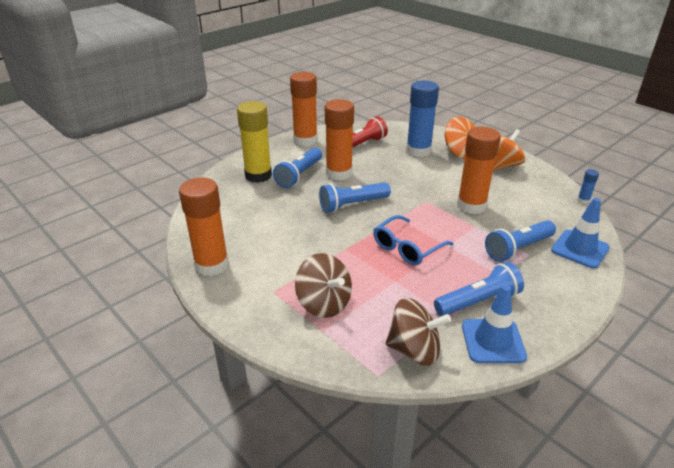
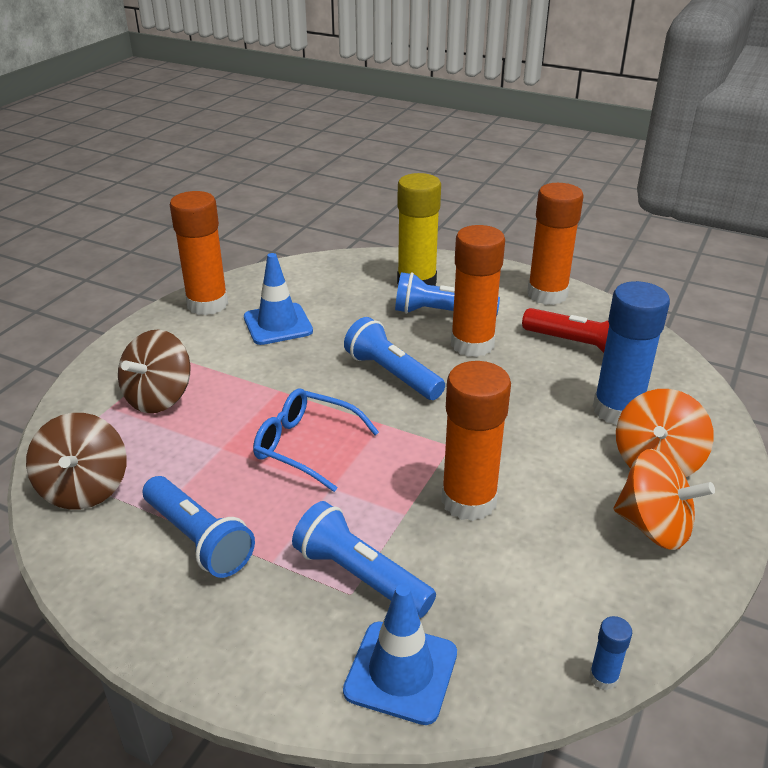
camera: 70 degrees right, 0 degrees up
blue traffic cone [462,285,527,363] -> blue traffic cone moved to [244,253,313,345]

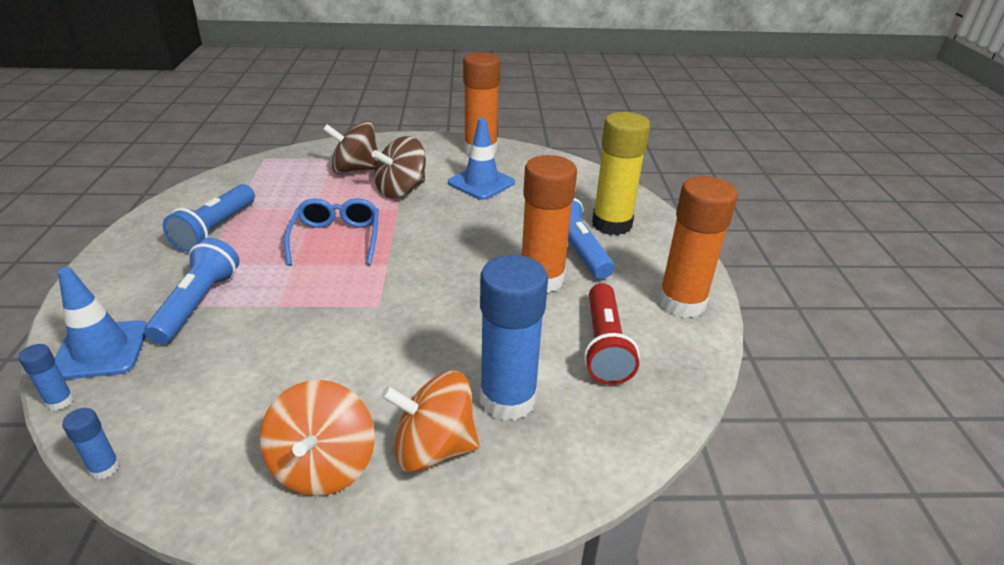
camera: 60 degrees right, 0 degrees up
brown spinning top [26,413,127,510] -> brown spinning top moved to [372,136,426,199]
blue flashlight [344,317,445,400] -> none
orange glue stick [441,361,511,521] -> none
none -> blue glue stick [18,344,74,411]

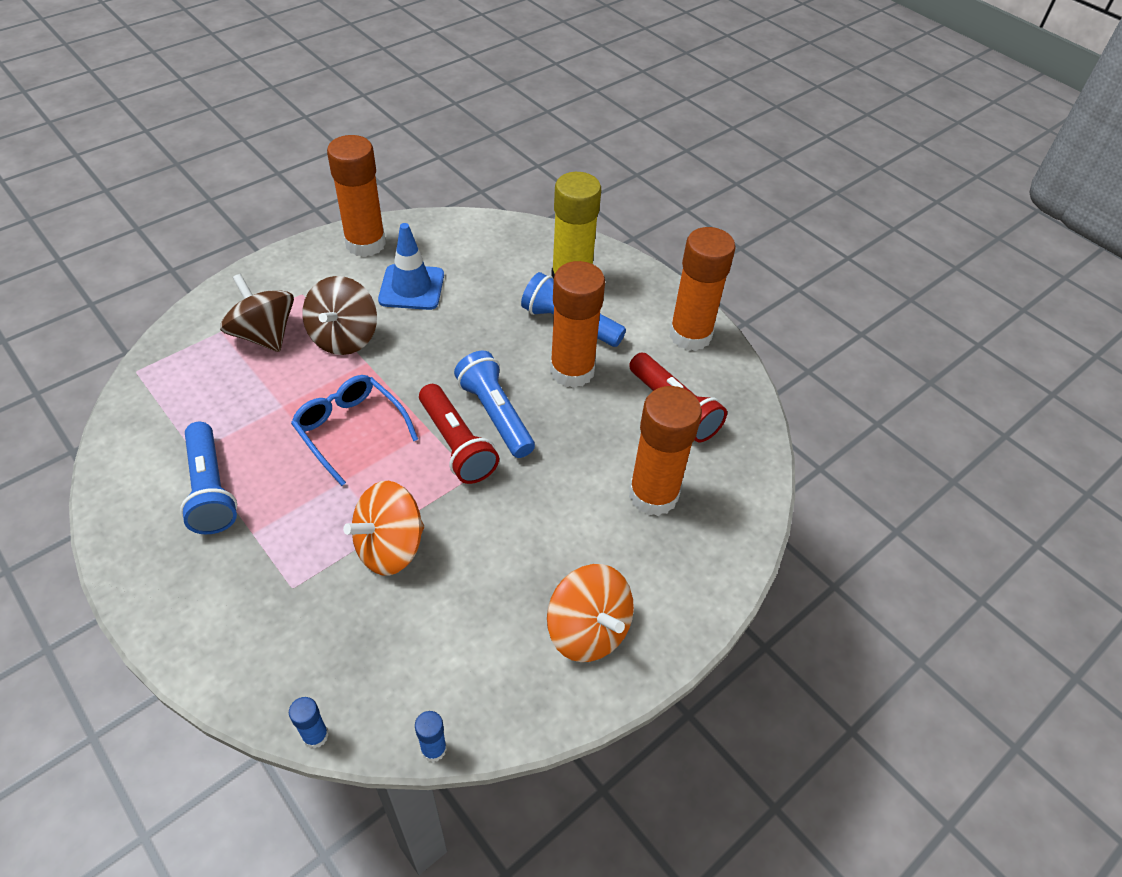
camera: 40 degrees left, 15 degrees up
blue traffic cone [55,267,147,380] -> none
blue flashlight [144,238,240,345] -> blue flashlight moved to [454,351,535,458]
brown spinning top [323,121,378,174] -> brown spinning top turned 90 degrees clockwise [220,274,294,352]
orange spinning top [381,371,480,472] -> orange spinning top moved to [343,481,424,576]
blue glue stick [480,255,548,421] -> orange glue stick [629,386,702,516]
none -> red flashlight [419,384,499,484]

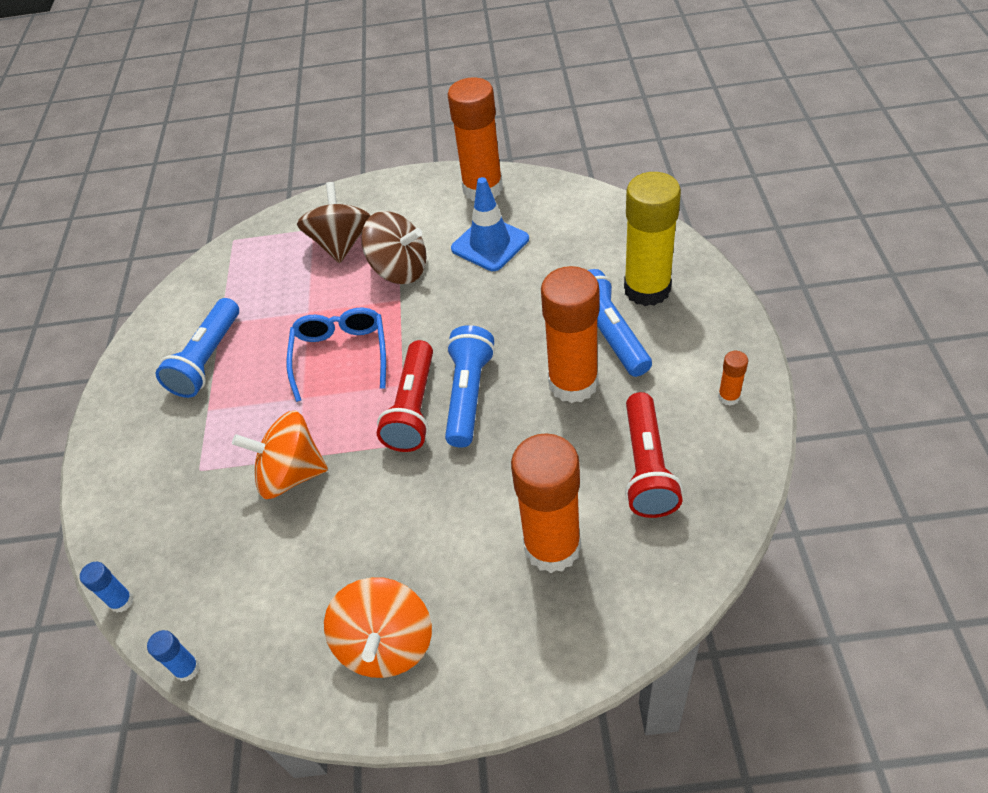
camera: 45 degrees right, 0 degrees up
brown spinning top [302,276,377,355] -> brown spinning top turned 120 degrees counterclockwise [361,211,426,284]
orange glue stick [669,227,736,351] -> orange glue stick [718,351,748,406], size x0.42

